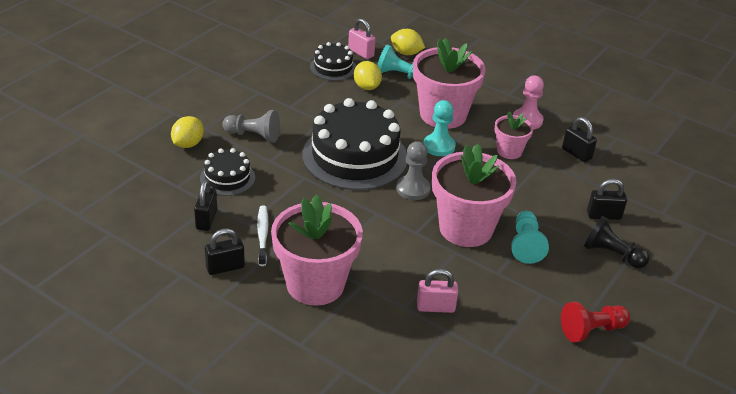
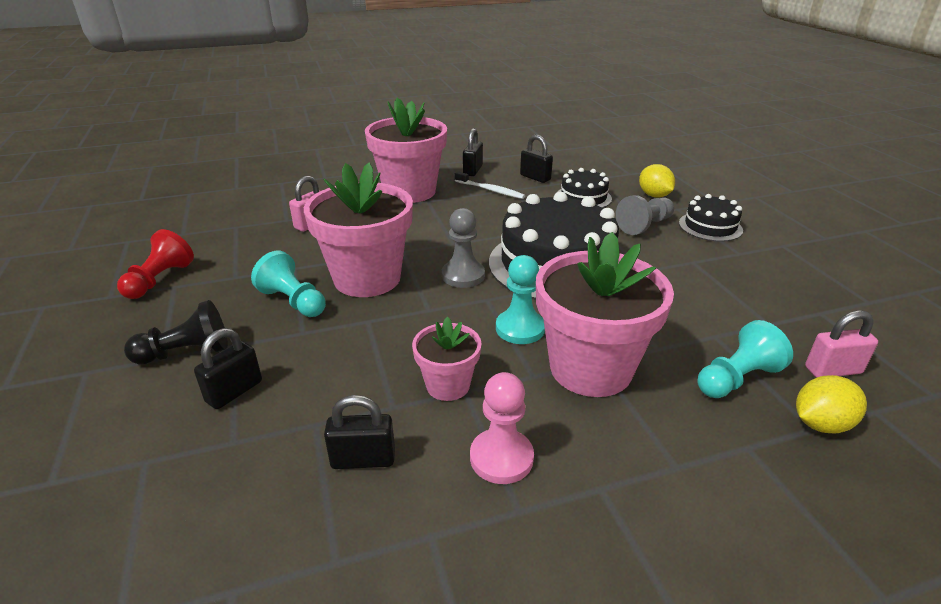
camera: 130 degrees right, 5 degrees down
black cake [310,42,356,81] -> black cake moved to [679,194,743,242]
yellow lemon [354,61,382,90] -> none

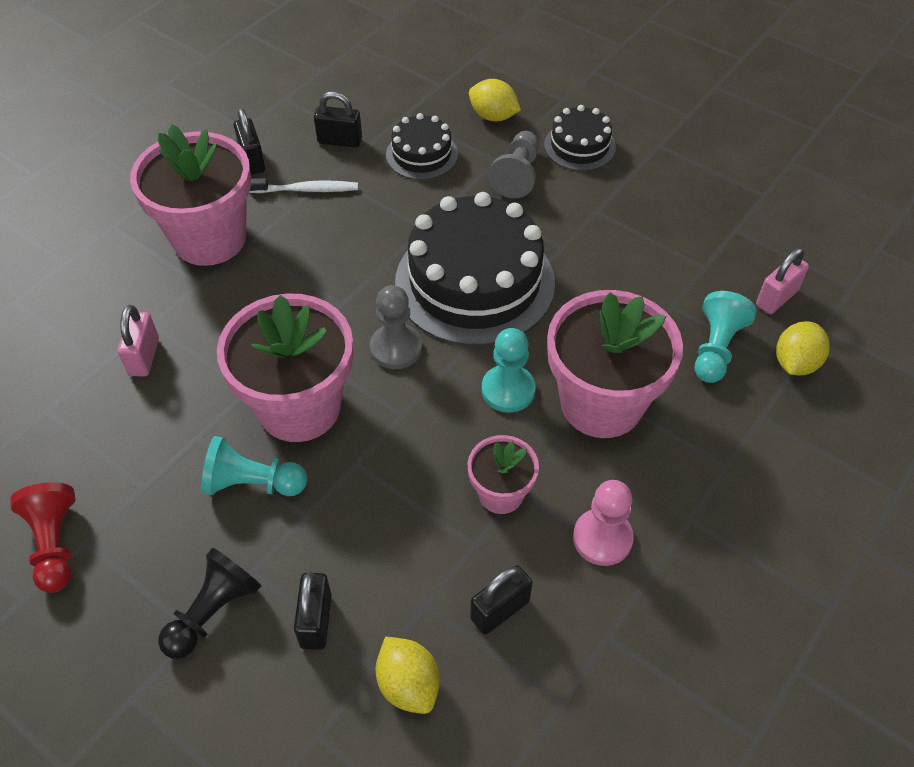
camera: 35 degrees left, 20 degrees up
none -> yellow lemon [376,637,440,714]

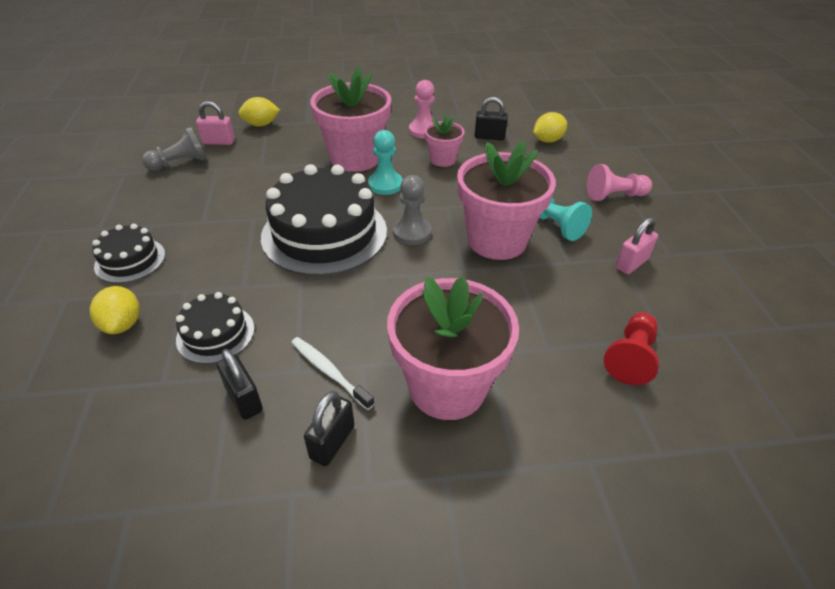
camera: 135 degrees left, 10 degrees down
red pawn [10,482,76,593] -> red pawn moved to [604,312,659,385]
pink padlock [118,305,159,377] -> pink padlock moved to [615,217,658,274]
black pawn [158,547,261,659] -> pink pawn [587,164,652,201]
black padlock [294,572,332,650] -> none
yellow lemon [376,637,440,714] -> yellow lemon turned 45 degrees clockwise [533,112,567,143]
grey pawn [488,131,539,198] -> grey pawn moved to [142,127,207,171]
turquoise pawn [695,291,757,383] -> none

